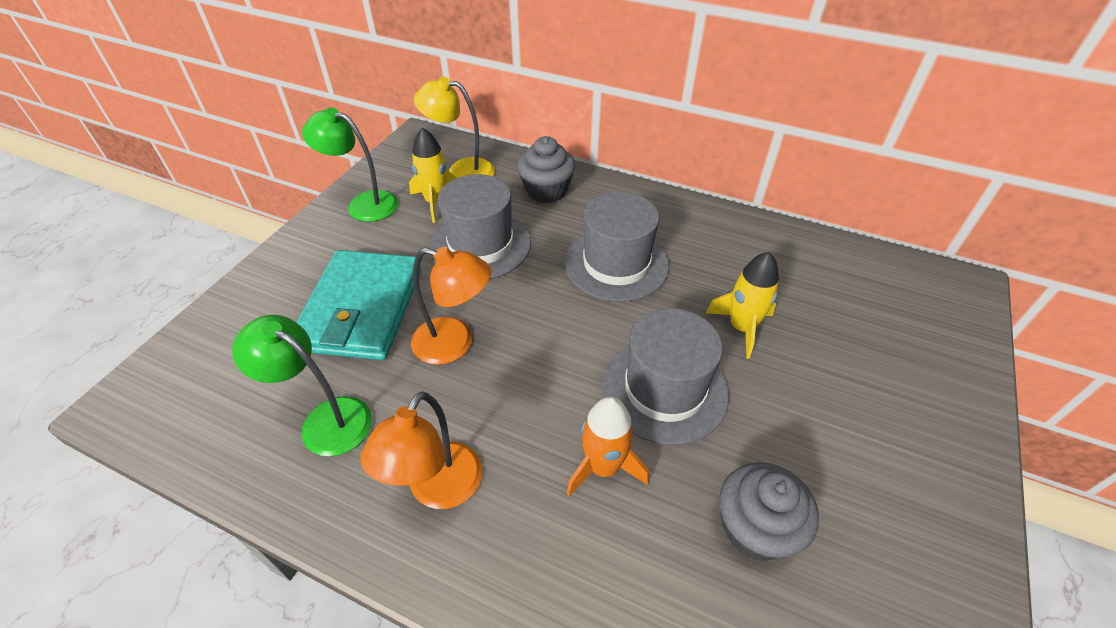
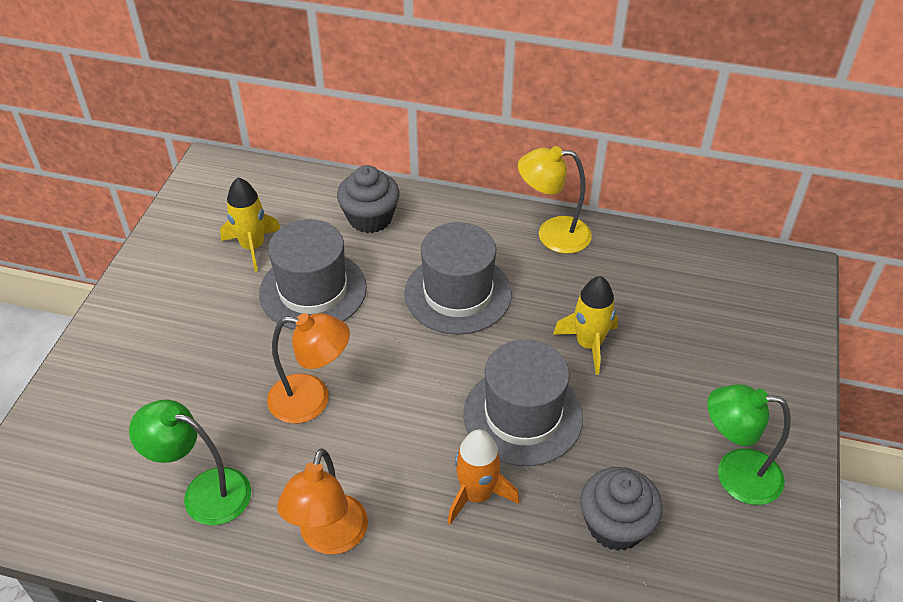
camera: 10 degrees left, 0 degrees up
turquoise wallet [296,250,422,360] -> none
green lamp [302,107,398,222] -> green lamp moved to [707,384,791,505]
yellow lamp [414,77,495,177] -> yellow lamp moved to [518,146,592,254]

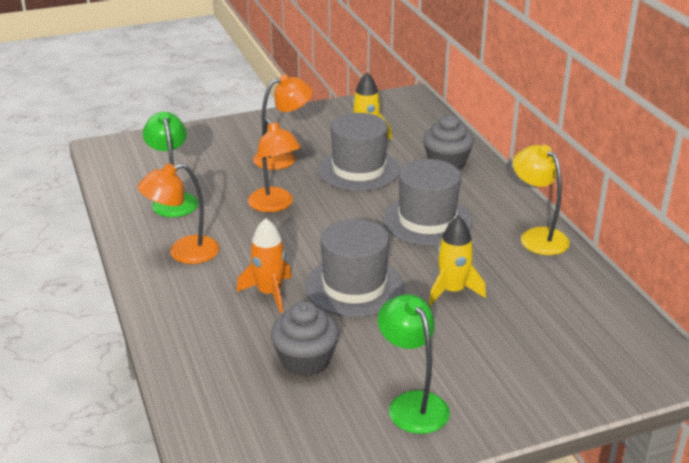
camera: 55 degrees right, 15 degrees down
none -> orange lamp [253,74,313,170]

